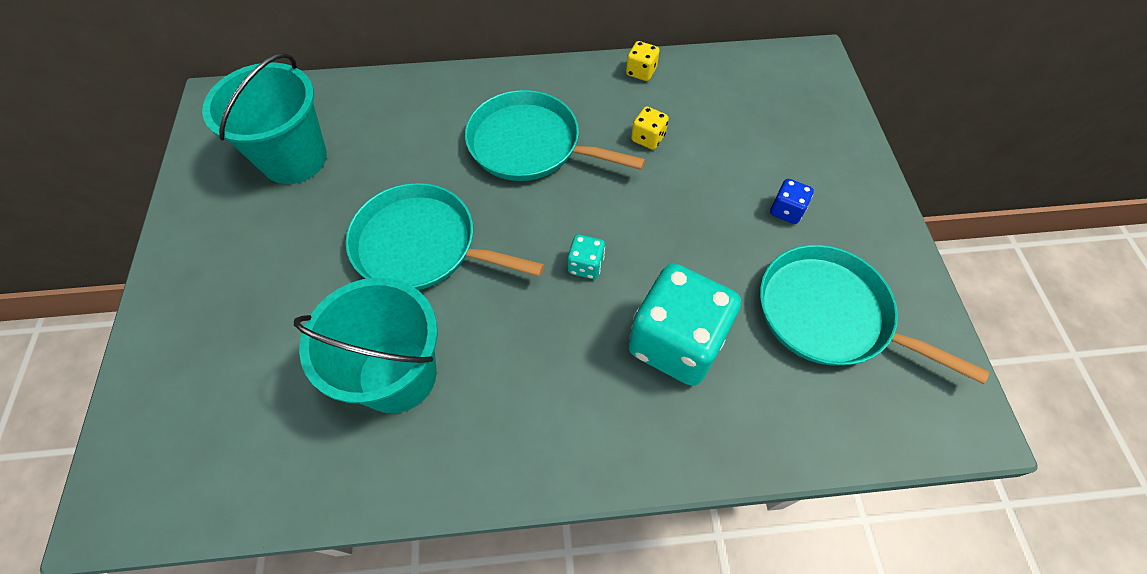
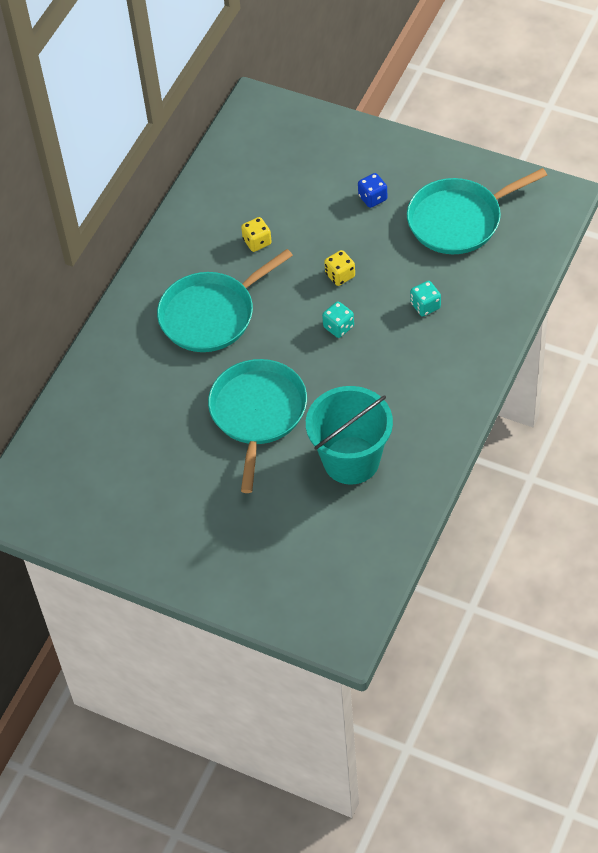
camera: 55 degrees left, 5 degrees down
turquoise bucket [202,53,327,184] -> none
turquoise pan [346,183,544,290] -> turquoise pan turned 135 degrees clockwise [208,359,307,493]
yellow dice [626,41,660,81] -> yellow dice moved to [324,250,355,286]
turquoise dice [628,263,741,386] -> turquoise dice [410,281,441,317], size x0.43

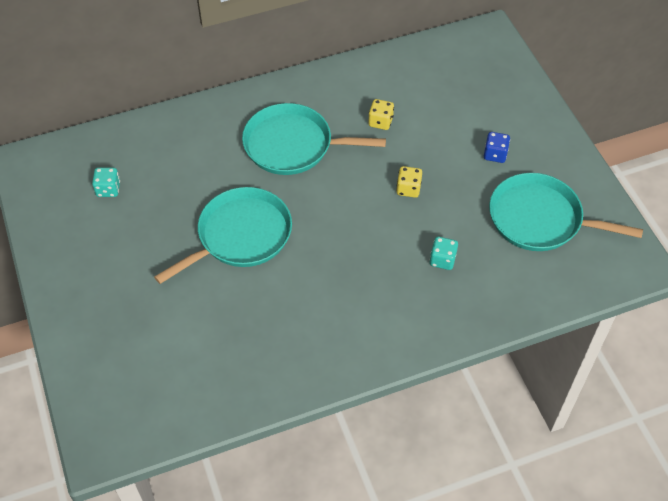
camera: 40 degrees right, 0 degrees up
turquoise bucket [306,386,393,485] -> none
turquoise dice [322,301,354,338] -> turquoise dice moved to [92,168,120,197]

